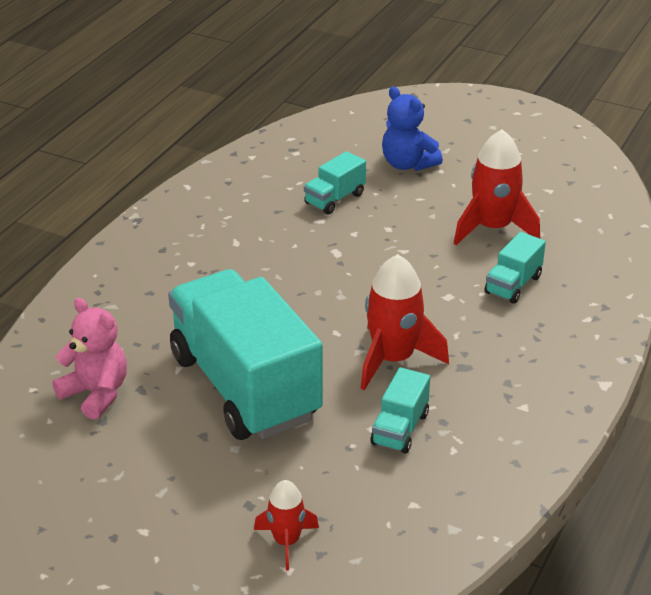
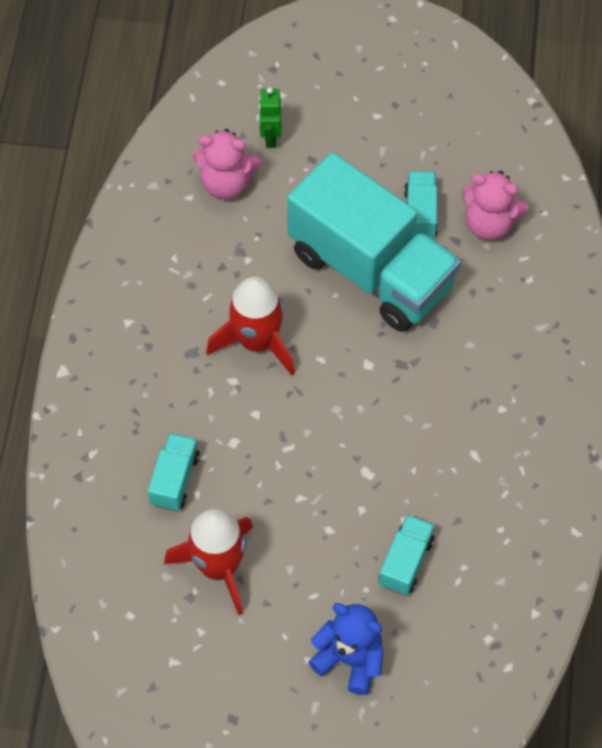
camera: 160 degrees right, 25 degrees up
red rocket [254,480,319,570] -> green robot [259,87,281,148]
turquoise truck [371,367,430,454] -> turquoise truck moved to [404,171,438,238]
none -> pink teddy bear [193,129,261,199]

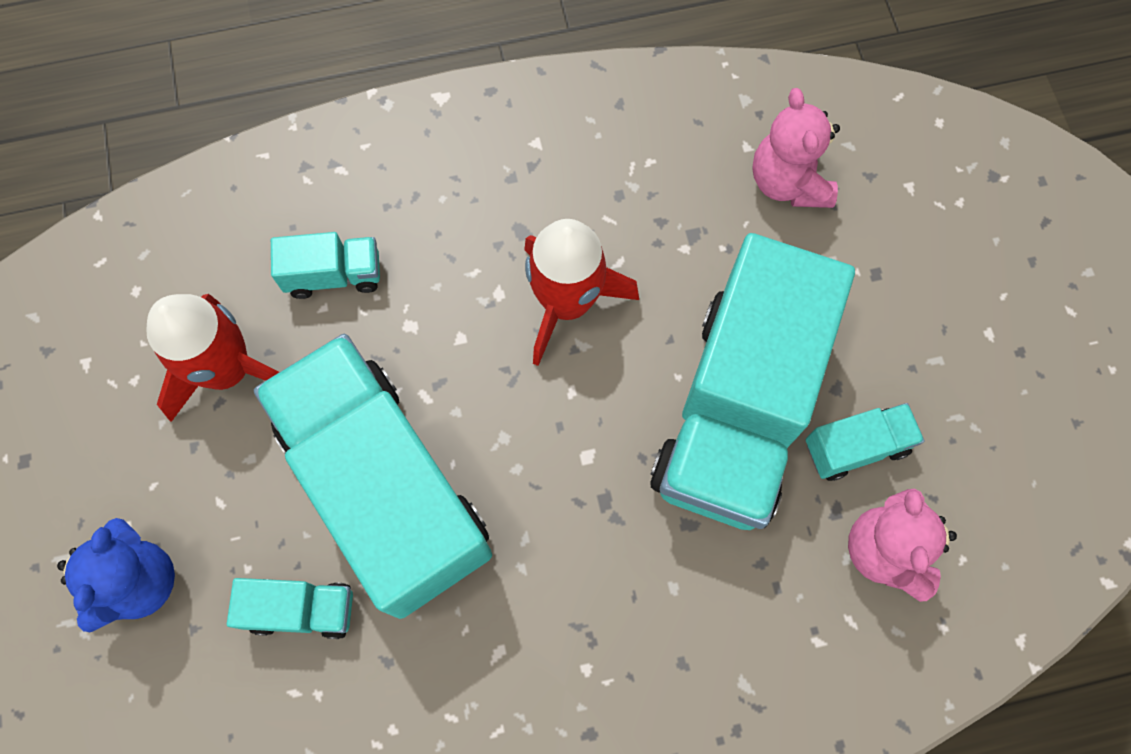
camera: 70 degrees right, 10 degrees up
green robot [259,87,281,148] -> none
none -> turquoise truck [254,334,492,619]

